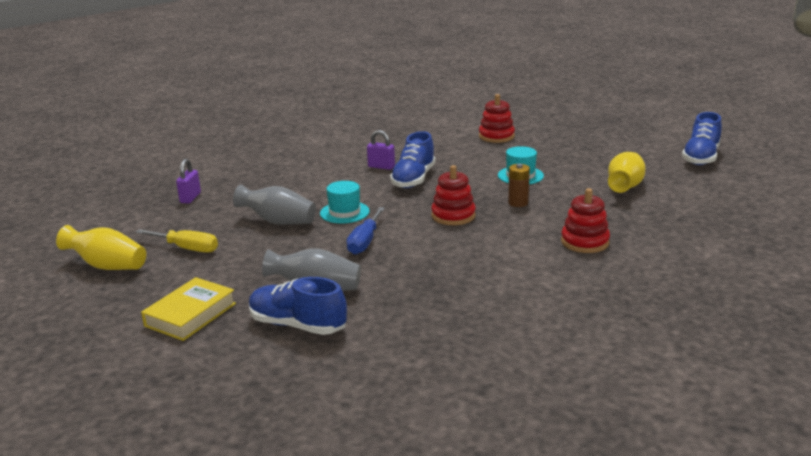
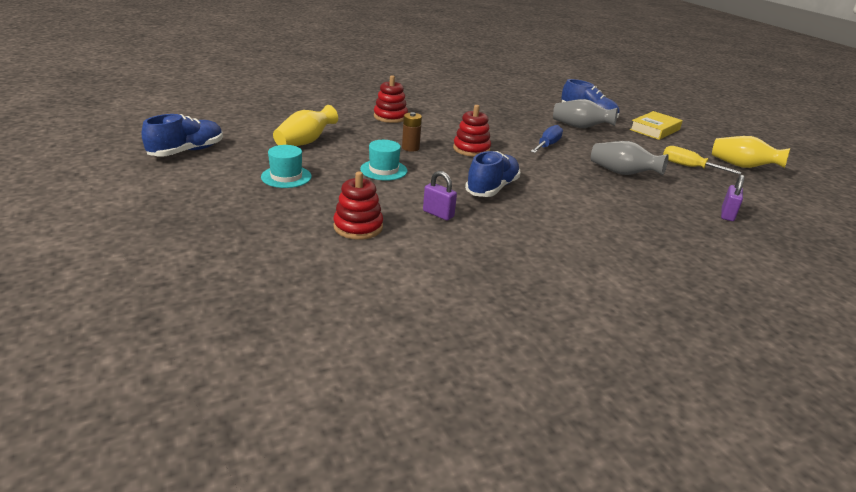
camera: 170 degrees left, 5 degrees up
turquoise hat [320,181,370,224] -> turquoise hat moved to [261,145,312,188]
purple padlock [367,130,395,170] -> purple padlock moved to [423,171,457,220]

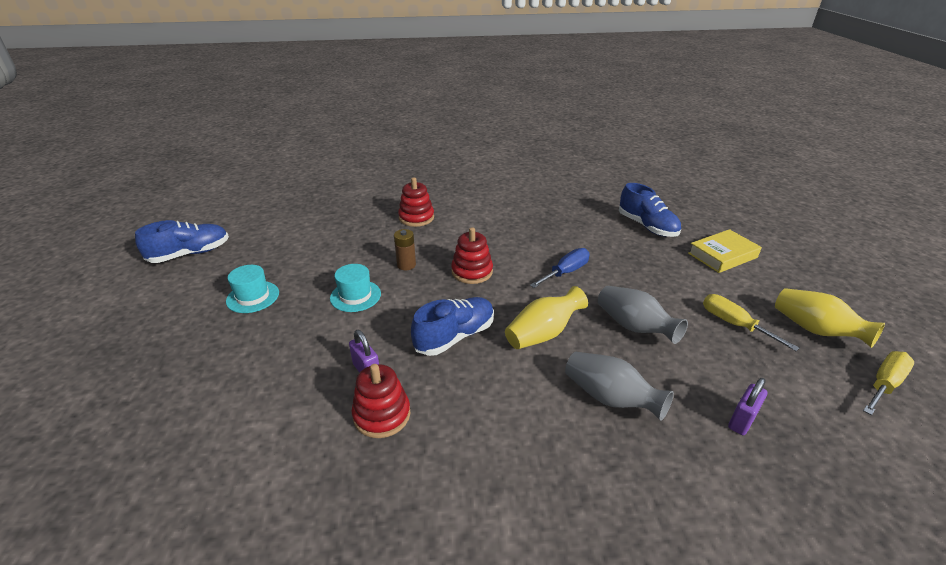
camera: 20 degrees right, 5 degrees up
yellow vase [273,105,338,146] -> yellow vase moved to [505,286,588,349]
red stacking toy [333,172,383,240] -> red stacking toy moved to [352,364,410,438]
grey vase [553,99,618,128] -> grey vase moved to [565,352,674,421]
none -> yellow screwdriver [863,351,914,415]

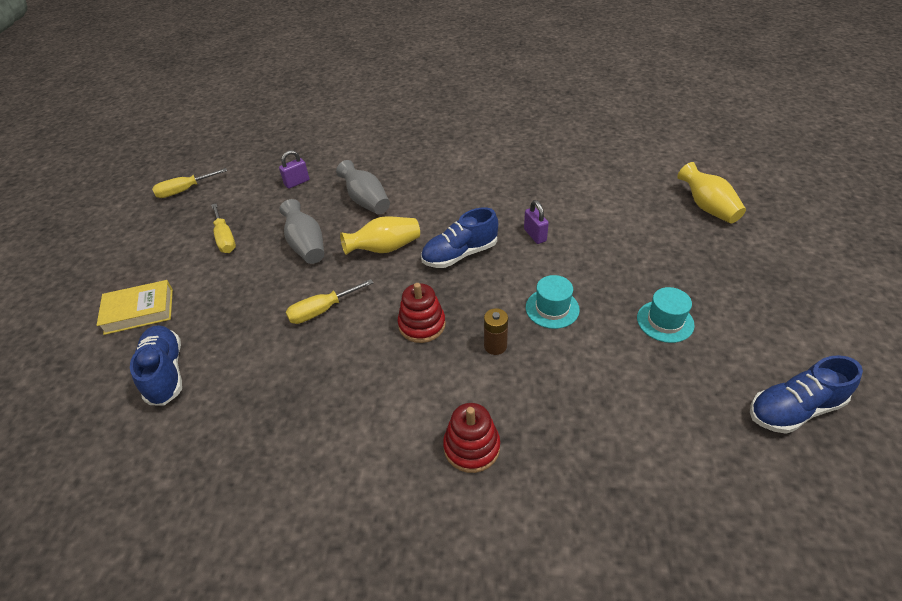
camera: 165 degrees left, 10 degrees up
red stacking toy [352,364,410,438] -> none
blue screwdriver [530,248,590,288] -> yellow screwdriver [286,279,374,324]
yellow vase [775,288,885,348] -> yellow vase moved to [677,162,746,224]

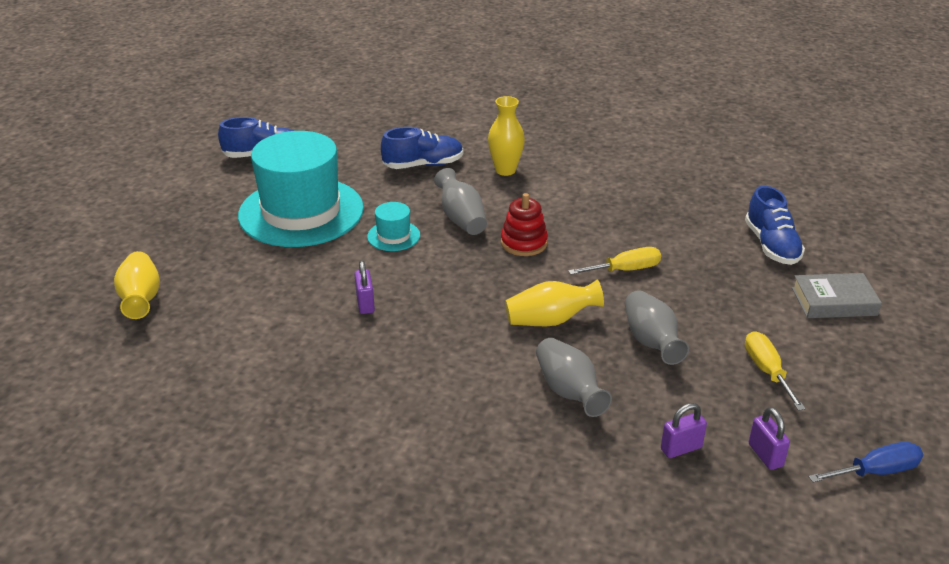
camera: 170 degrees left, 10 degrees down
yellow book [97,280,173,335] -> grey book [792,273,882,318]
yellow screwdriver [152,168,227,198] -> blue screwdriver [808,442,923,483]
blue shoe [421,207,498,268] -> blue shoe moved to [381,127,464,169]
red stacking toy [443,403,500,473] -> yellow vase [488,96,525,176]
brown battery [484,308,508,355] -> grey vase [434,168,487,235]
turquoise hat [637,287,695,343] -> turquoise hat [238,131,364,247], size x2.43
none -> purple padlock [749,407,790,470]

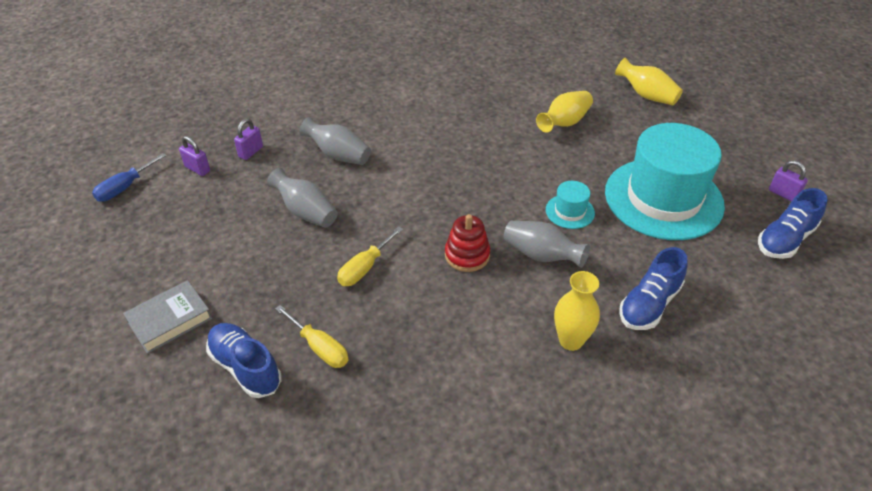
camera: 145 degrees right, 10 degrees up
purple padlock [354,260,375,314] -> purple padlock moved to [769,160,808,202]
yellow vase [505,280,604,326] -> yellow vase moved to [536,91,593,133]
yellow screwdriver [745,331,806,411] -> yellow screwdriver moved to [275,305,348,368]

